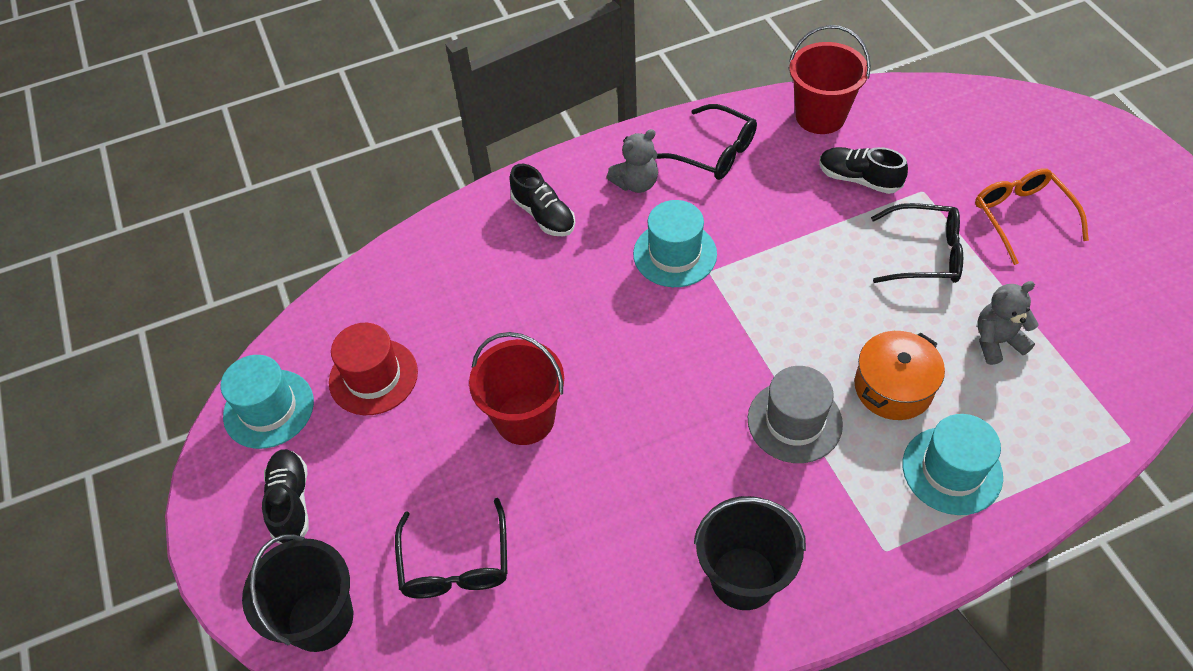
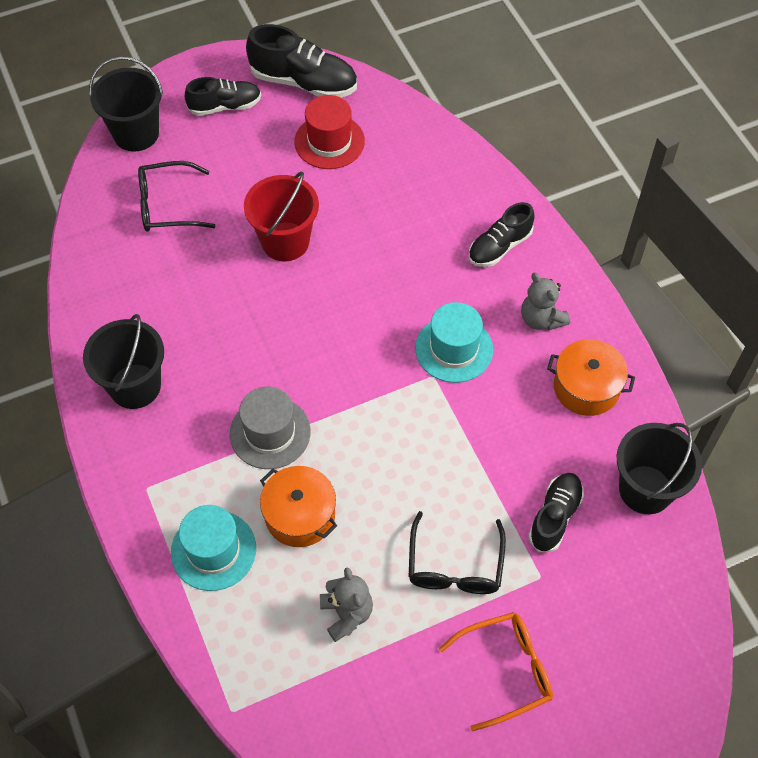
camera: 85 degrees right, 5 degrees up
turquoise hat [220,355,314,449] -> black shoe [246,24,357,98]
black glasses [656,104,757,180] -> orange pot [547,339,635,416]
red bucket [789,25,871,134] -> black bucket [617,423,702,514]

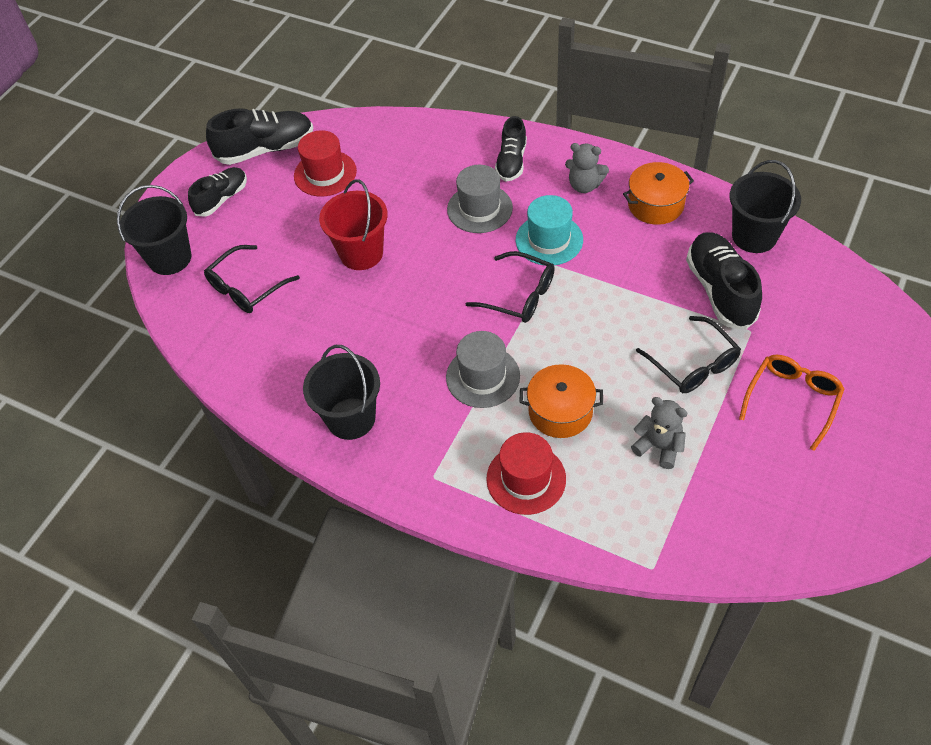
camera: 35 degrees left, 5 degrees down
turquoise hat [171,505,256,591] -> red hat [486,432,566,515]
black shoe [528,473,584,552] -> black shoe [686,232,762,330], size x1.55
none -> grey hat [447,165,513,233]
none -> black glasses [466,251,555,323]

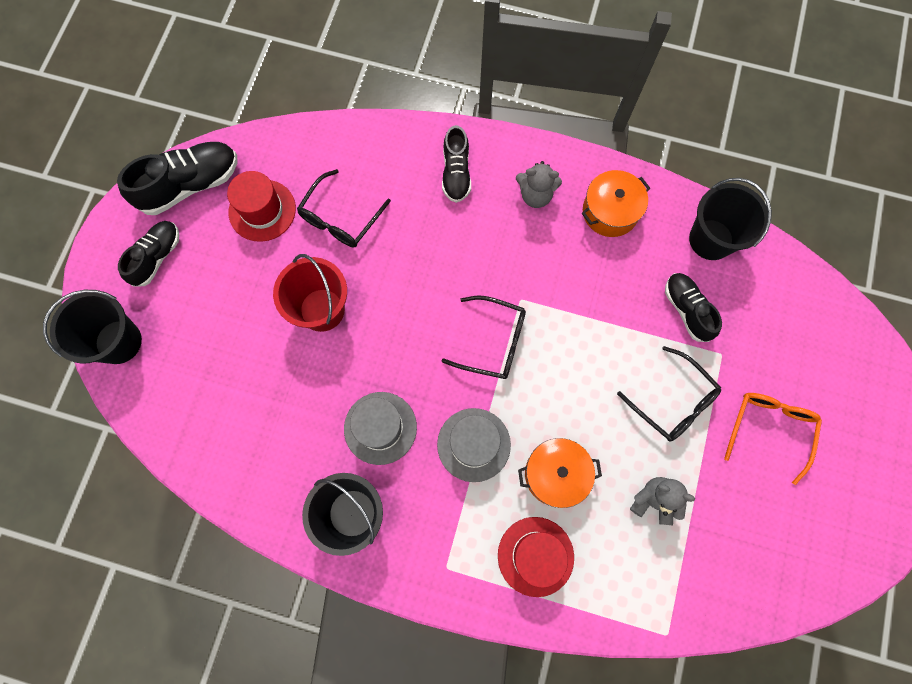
camera: 15 degrees left, 20 degrees up
black glasses [204,245,300,313] -> black glasses moved to [297,169,391,247]
grey hat [447,165,513,233] -> grey hat moved to [344,392,417,465]
turquoise hat [516,195,583,265] -> none
black shoe [686,232,762,330] -> black shoe [665,273,722,342], size x0.65

